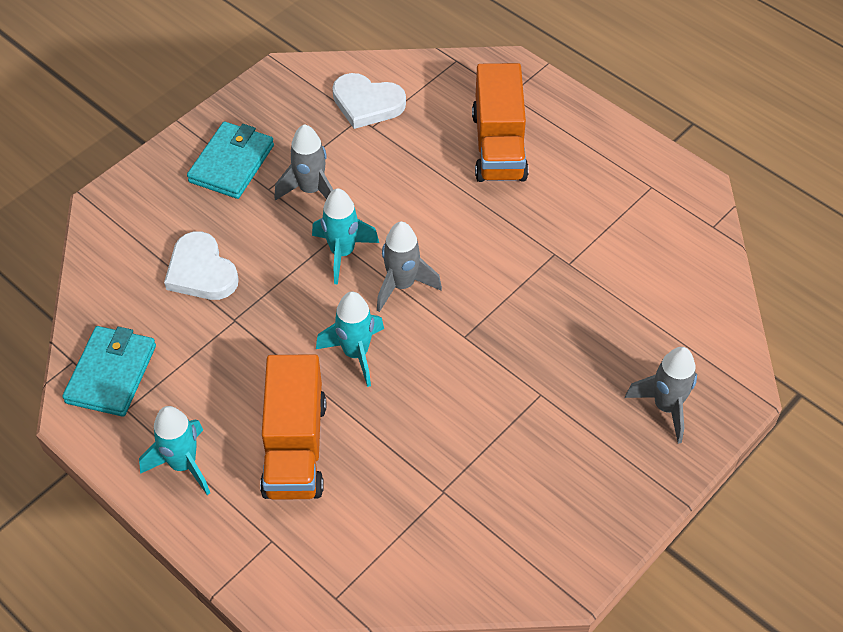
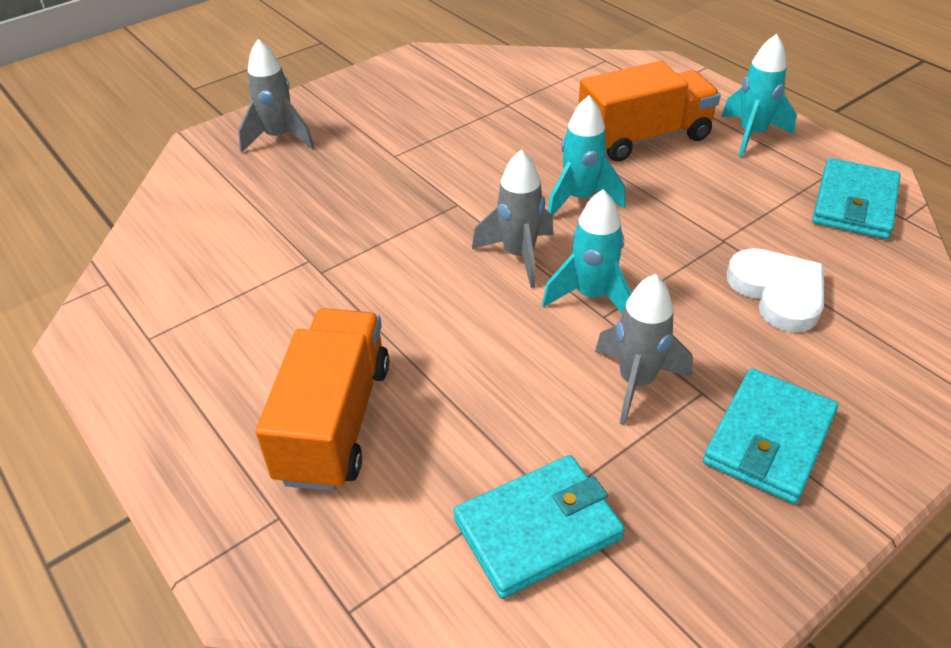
camera: 170 degrees left, 10 degrees down
orange truck [260,354,326,500] -> orange truck turned 60 degrees clockwise [578,61,721,162]
white heart [332,73,406,129] -> turquoise wallet [454,455,625,599]

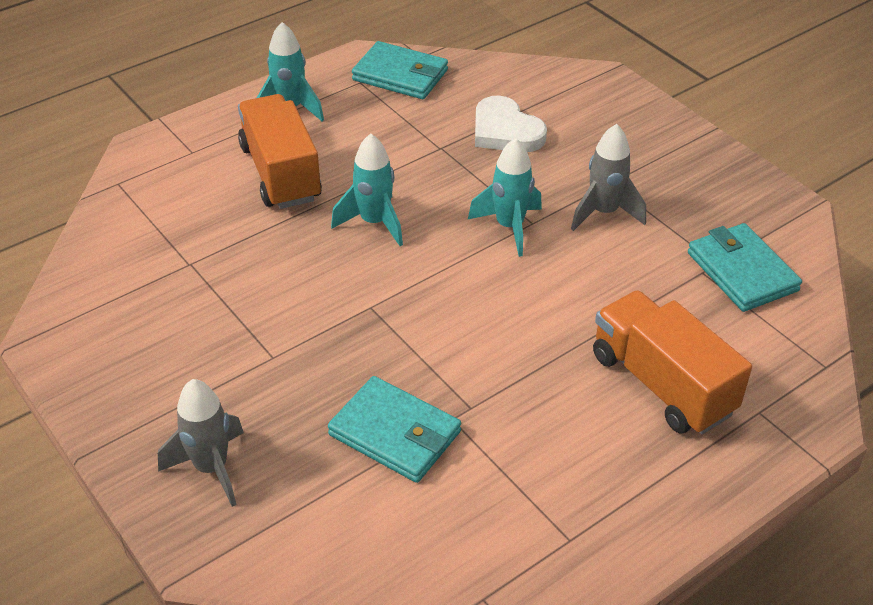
camera: 90 degrees left, 0 degrees up
orange truck [256,308,389,491] -> orange truck turned 45 degrees clockwise [593,290,752,434]
grey rocket [472,150,554,288] -> none
turquoise wallet [703,368,838,504] -> turquoise wallet moved to [328,376,461,483]
white heart [727,248,824,332] -> white heart turned 105 degrees counterclockwise [475,96,547,152]

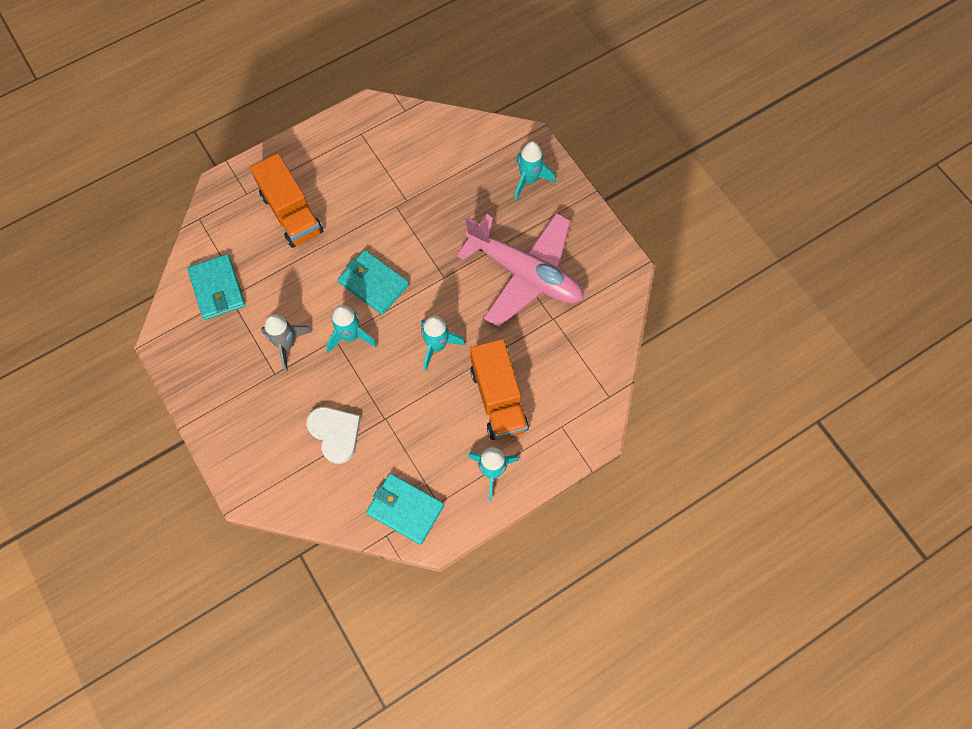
camera: 175 degrees left, 25 degrees up
grey rocket [158,379,244,507] -> turquoise rocket [515,141,556,200]
turquoise wallet [328,376,461,483] -> turquoise wallet moved to [338,250,409,315]
none -> pink plane [456,213,584,327]

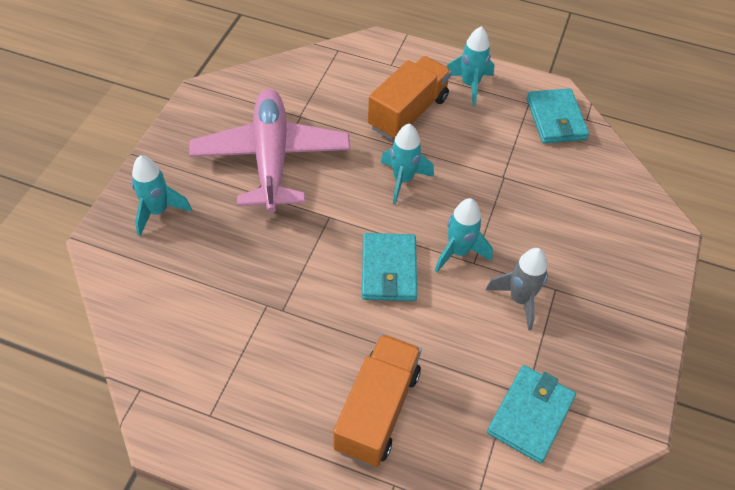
camera: 130 degrees left, 15 degrees down
white heart [306,407,361,464] -> none

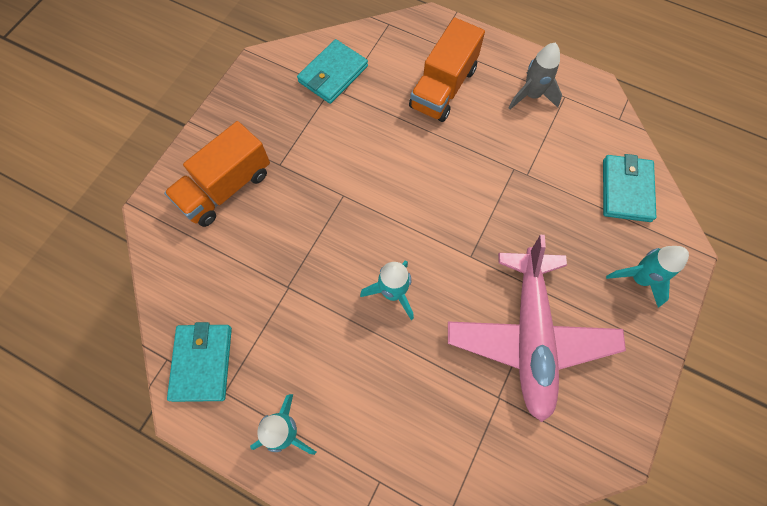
camera: 170 degrees left, 15 degrees up
turquoise wallet [362,233,417,301] -> turquoise wallet moved to [603,154,656,222]
orange truck [368,56,451,140] -> orange truck moved to [164,121,270,227]
turquoise rocket [435,198,493,272] -> none
grey rocket [486,248,548,331] -> grey rocket moved to [509,43,562,109]

